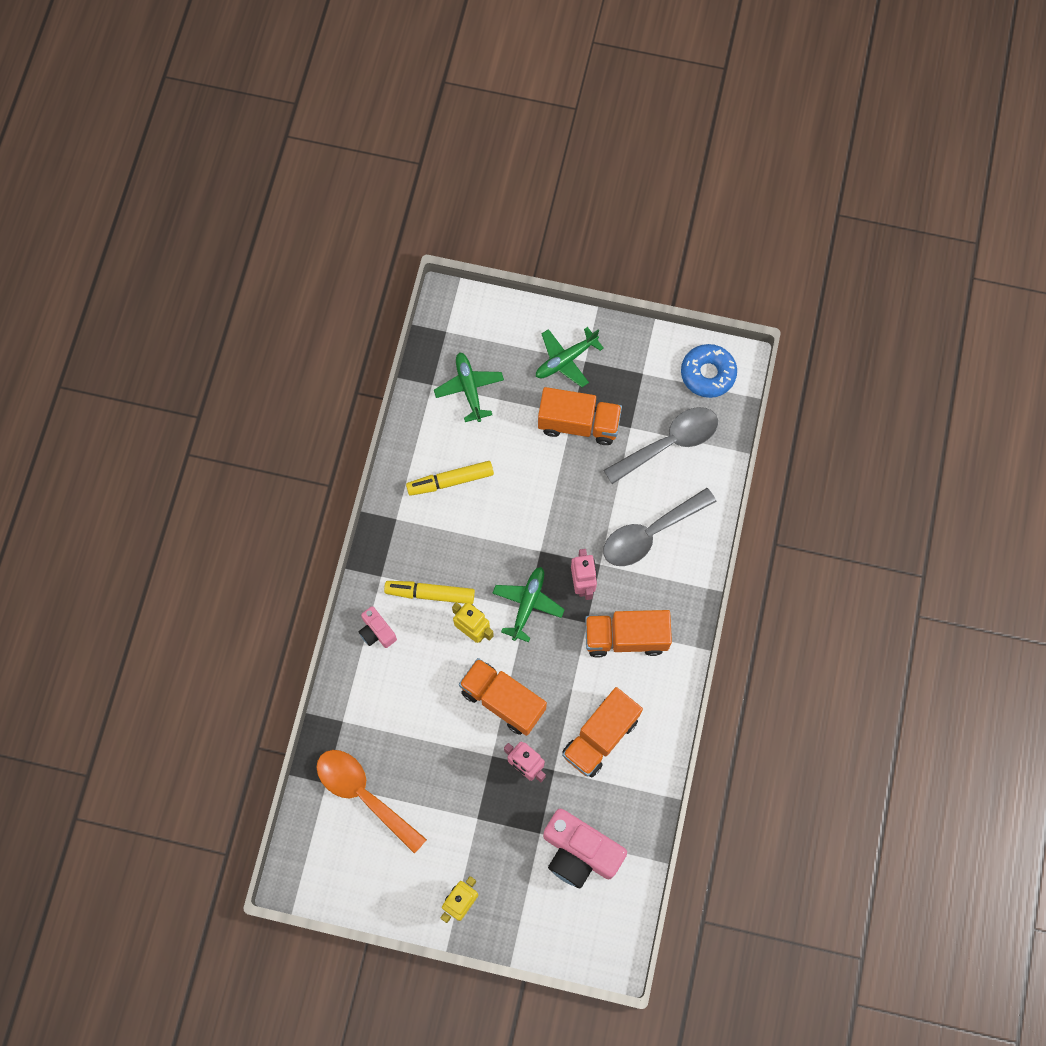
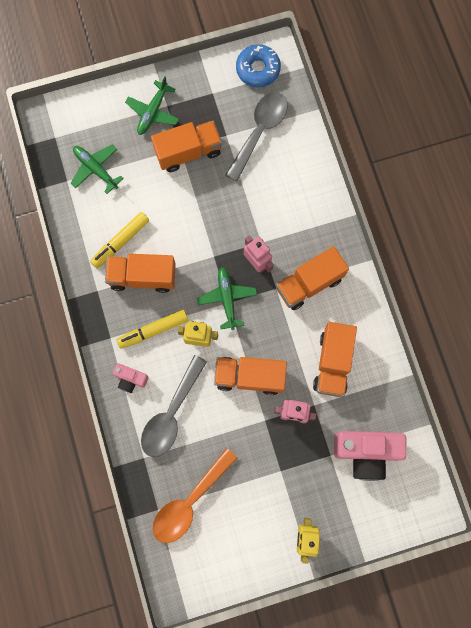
camera: 30 degrees left, 5 degrees up
orange spoon [317,750,427,854] -> orange spoon turned 60 degrees counterclockwise [152,448,238,543]
grey spoon [603,488,716,566] -> grey spoon moved to [141,355,207,457]
none -> orange truck [105,254,176,293]

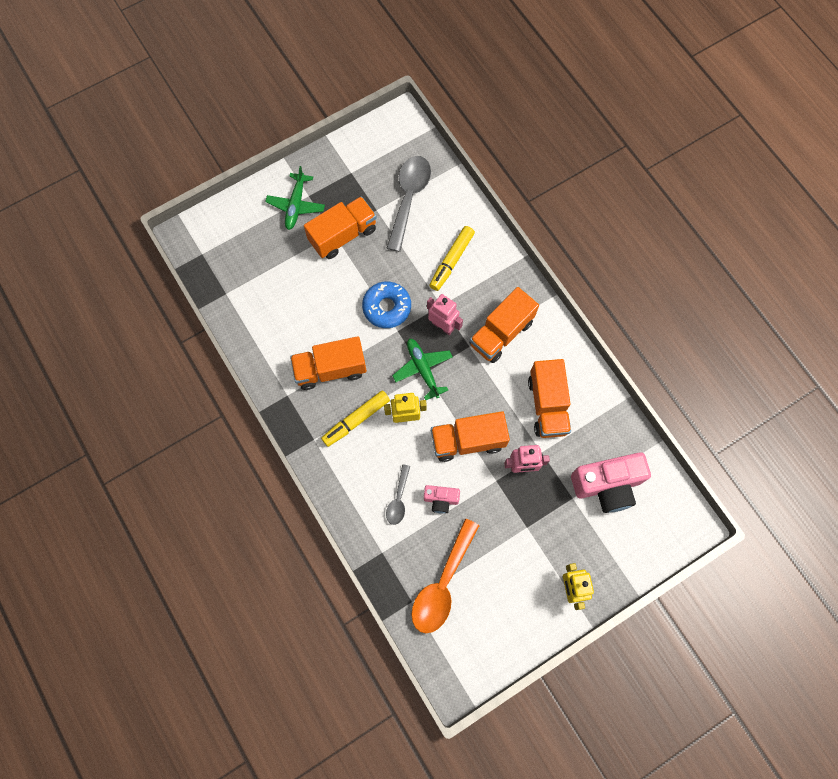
camera: 15 degrees left, 5 degrees down
green plane [71,145,124,194] -> none
yellow marker [90,212,149,268] -> yellow marker moved to [429,226,475,291]
pink camera [113,363,149,393] -> pink camera moved to [424,485,460,514]
grey spoon [141,355,207,457] -> grey spoon [386,464,410,525], size x0.53
blue donut [236,44,281,87] -> blue donut moved to [362,282,411,328]

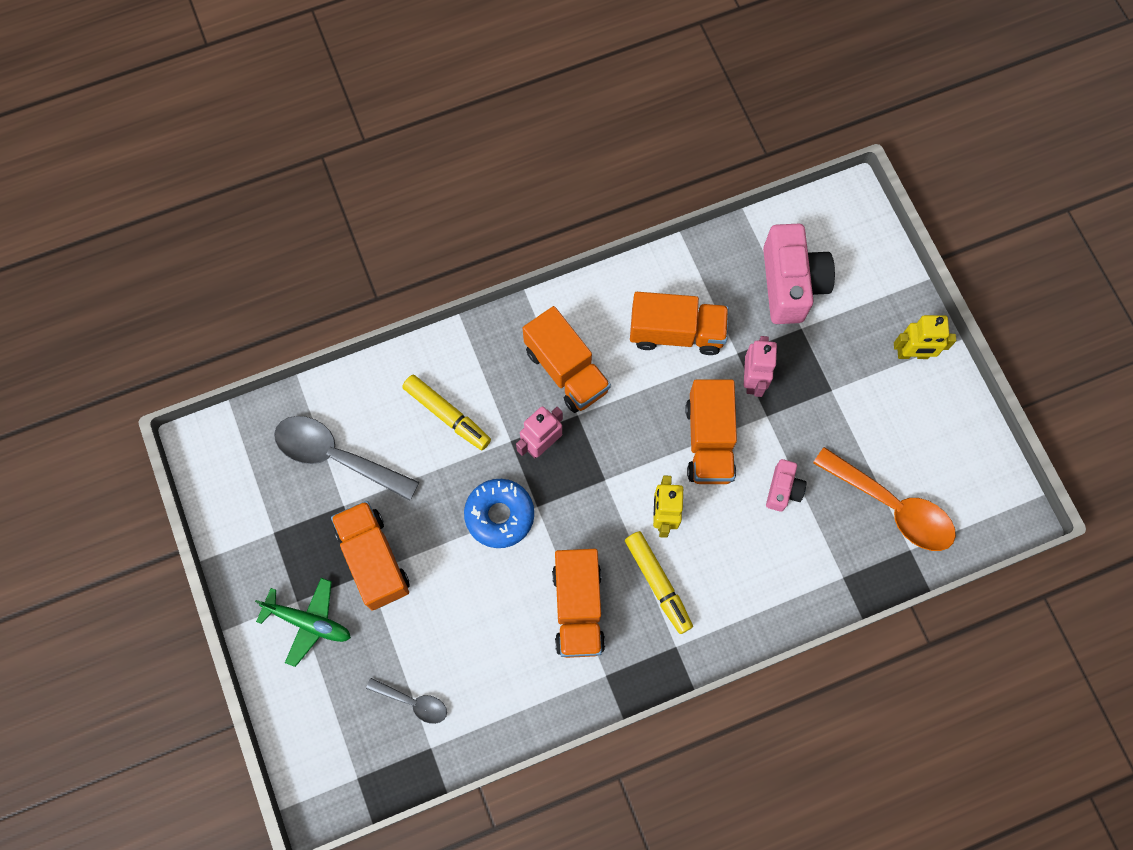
camera: 80 degrees left, 0 degrees up
grey spoon [386,464,410,525] -> grey spoon moved to [366,678,447,724]
green plane [392,339,453,400] -> none

